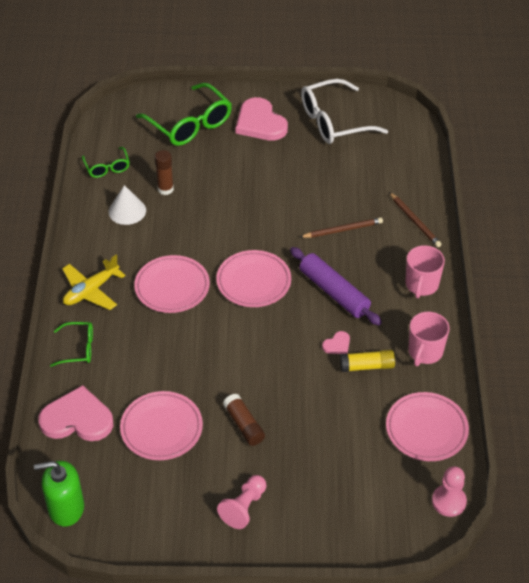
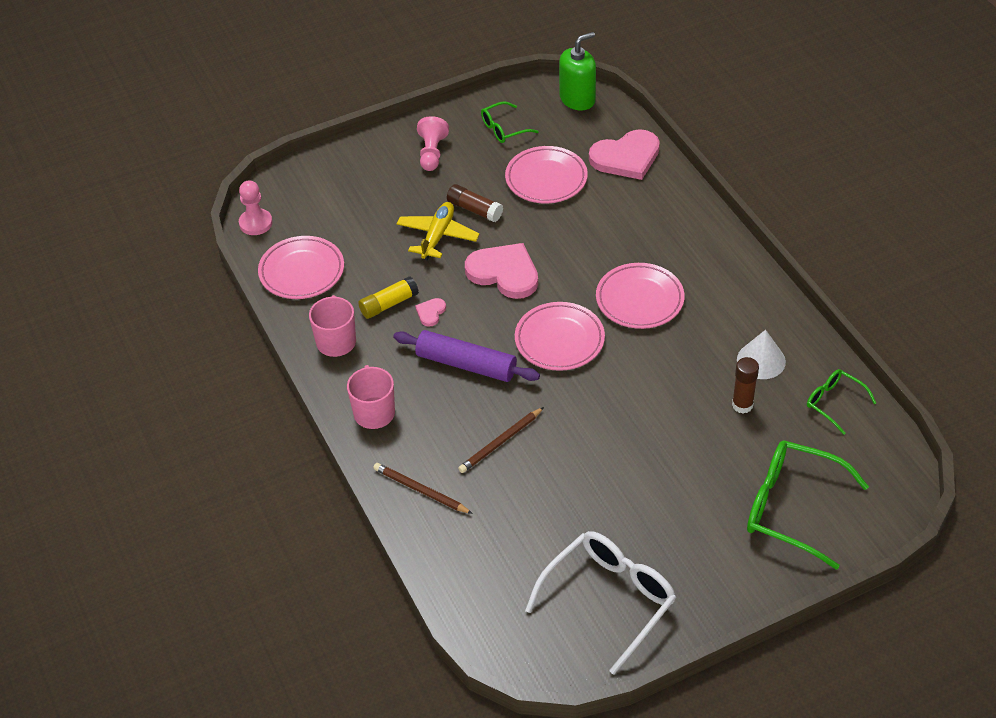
camera: 155 degrees right, 0 degrees up
green glasses [50,322,93,367] -> green glasses moved to [481,102,539,143]
yellow plane [62,255,125,310] -> yellow plane moved to [397,202,480,260]
pink heart [235,97,288,141] -> pink heart moved to [465,243,538,299]

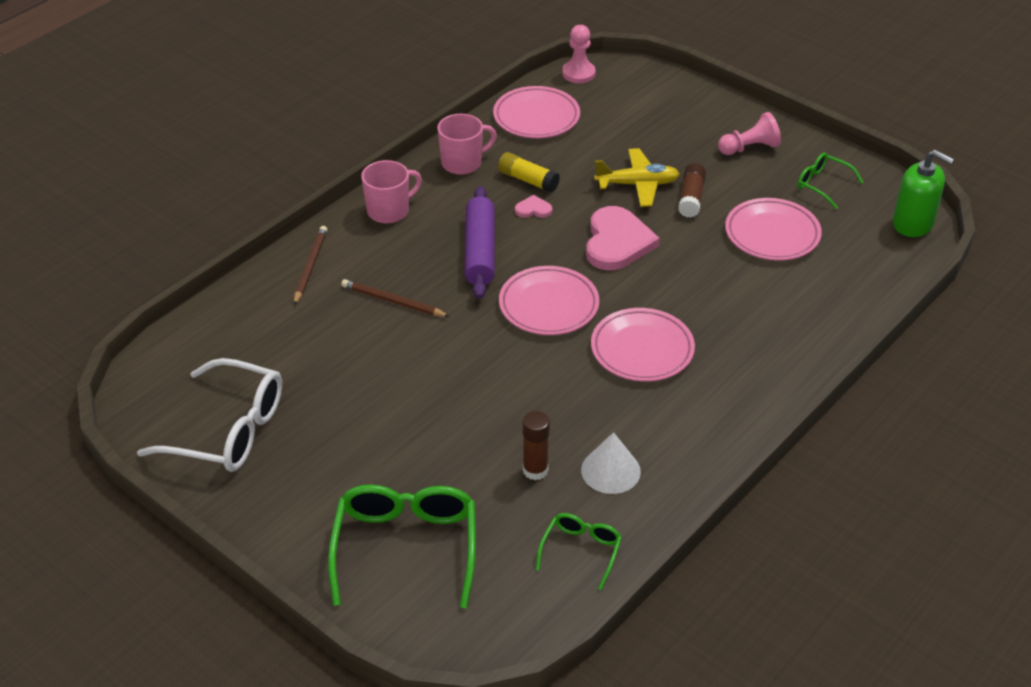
camera: 65 degrees right, 5 degrees down
pink heart [589,129,660,180] -> none

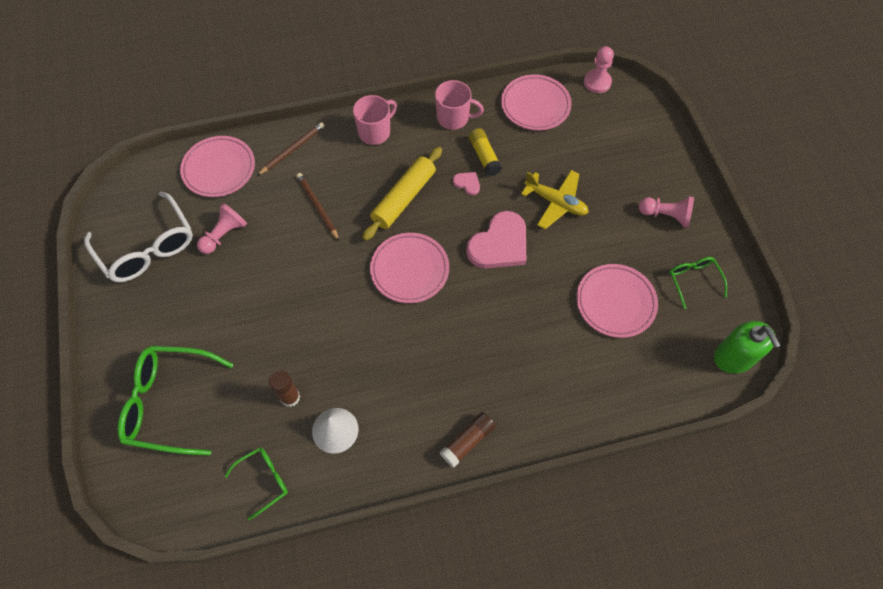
camera: 35 degrees right, 20 degrees up
green glasses [328,485,476,608] -> green glasses turned 120 degrees counterclockwise [118,346,234,456]
pink mug [361,160,422,223] -> pink mug turned 45 degrees counterclockwise [353,95,397,145]
purple rolling pin [465,186,495,299] -> yellow rolling pin [362,147,442,241]
pink plate [591,308,695,382] -> pink plate moved to [180,136,255,197]
brown glue stick [678,163,706,218] -> brown glue stick moved to [440,412,495,467]
none -> pink pawn [197,203,247,254]

